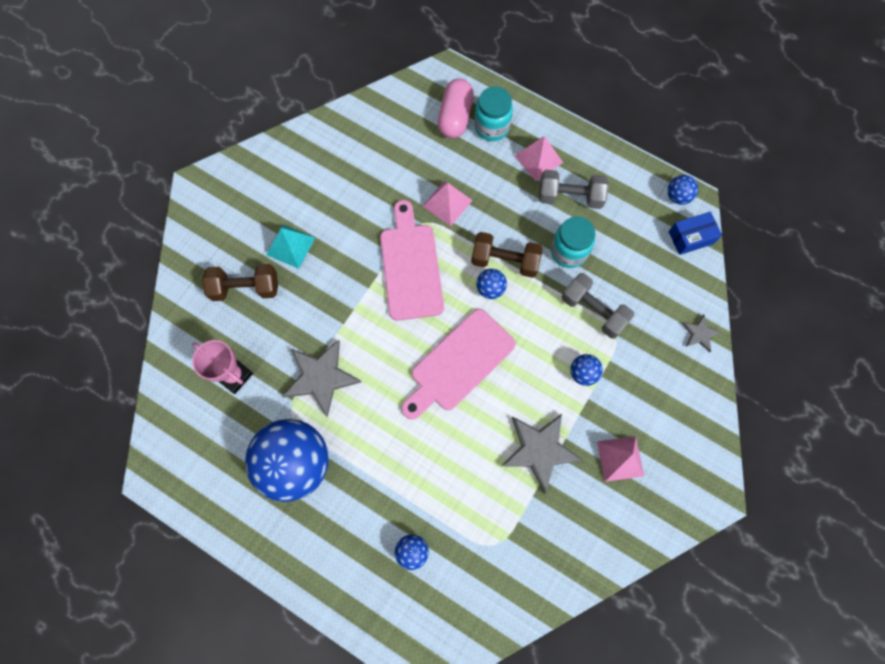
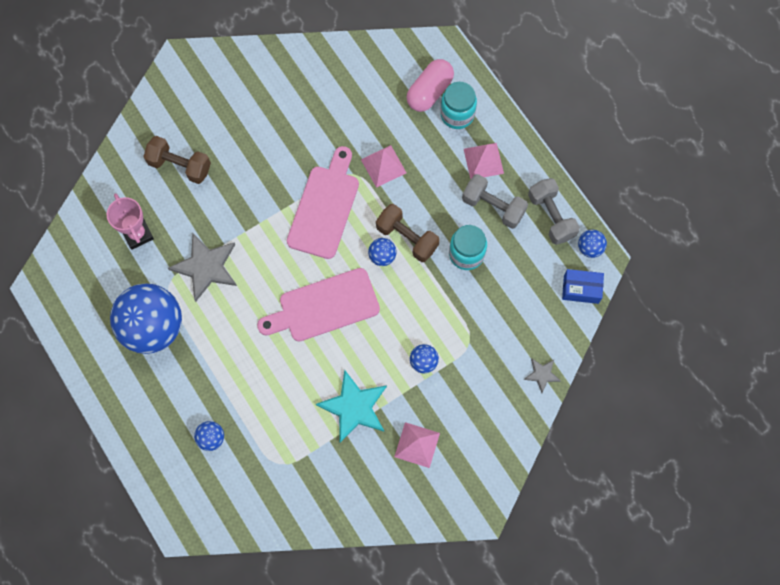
camera: 25 degrees right, 0 degrees up
turquoise pyramid [266,224,315,269] -> none
grey star [502,414,583,494] -> turquoise star [316,370,387,443]
grey dumbbell [562,273,635,338] -> grey dumbbell moved to [528,178,580,245]

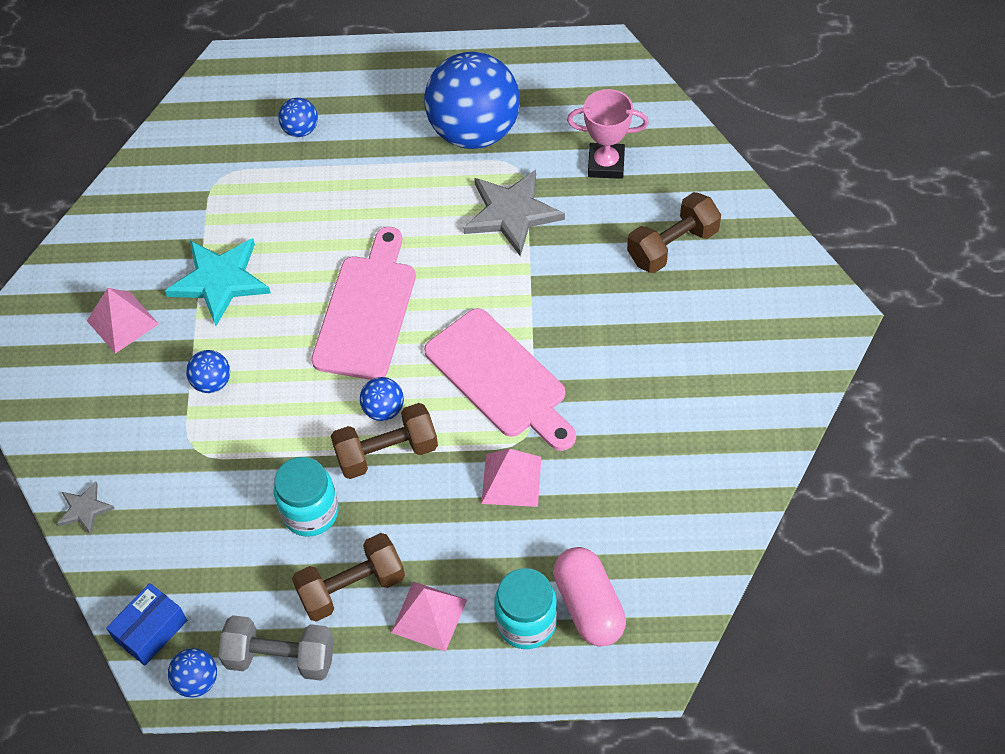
camera: 125 degrees right, 15 degrees down
grey dumbbell [462,174,528,229] -> brown dumbbell [292,533,405,622]

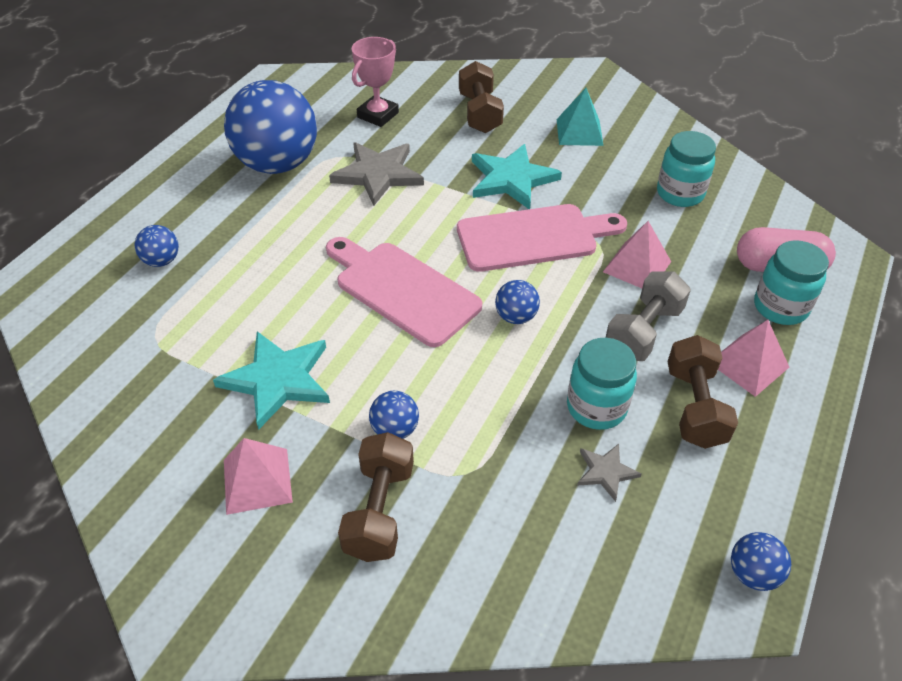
camera: 65 degrees left, 10 degrees down
grey star [57,482,115,535] -> grey star moved to [577,444,642,502]
blue box [106,583,187,666] -> none
grey dumbbell [218,615,334,681] -> grey dumbbell moved to [605,271,691,361]
brown dumbbell [331,403,438,479] -> brown dumbbell moved to [338,432,414,562]
none -> turquoise star [472,144,562,209]
none -> turquoise pyramid [557,88,604,146]
none -> turquoise jar [657,131,716,207]

